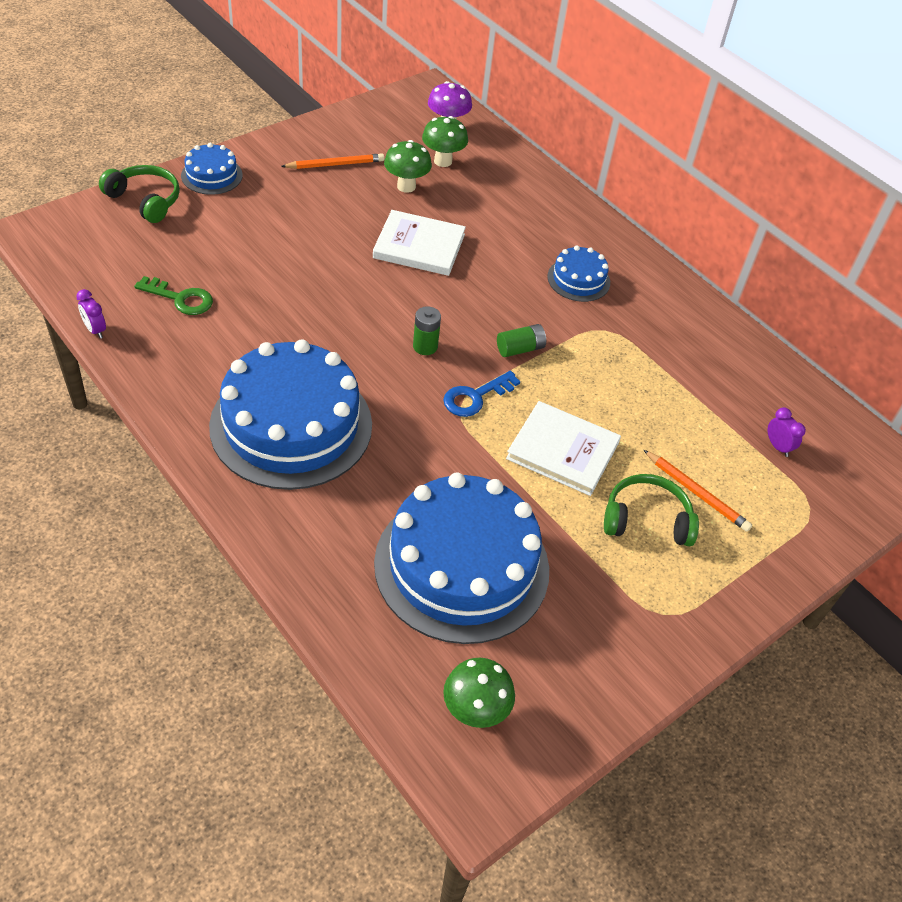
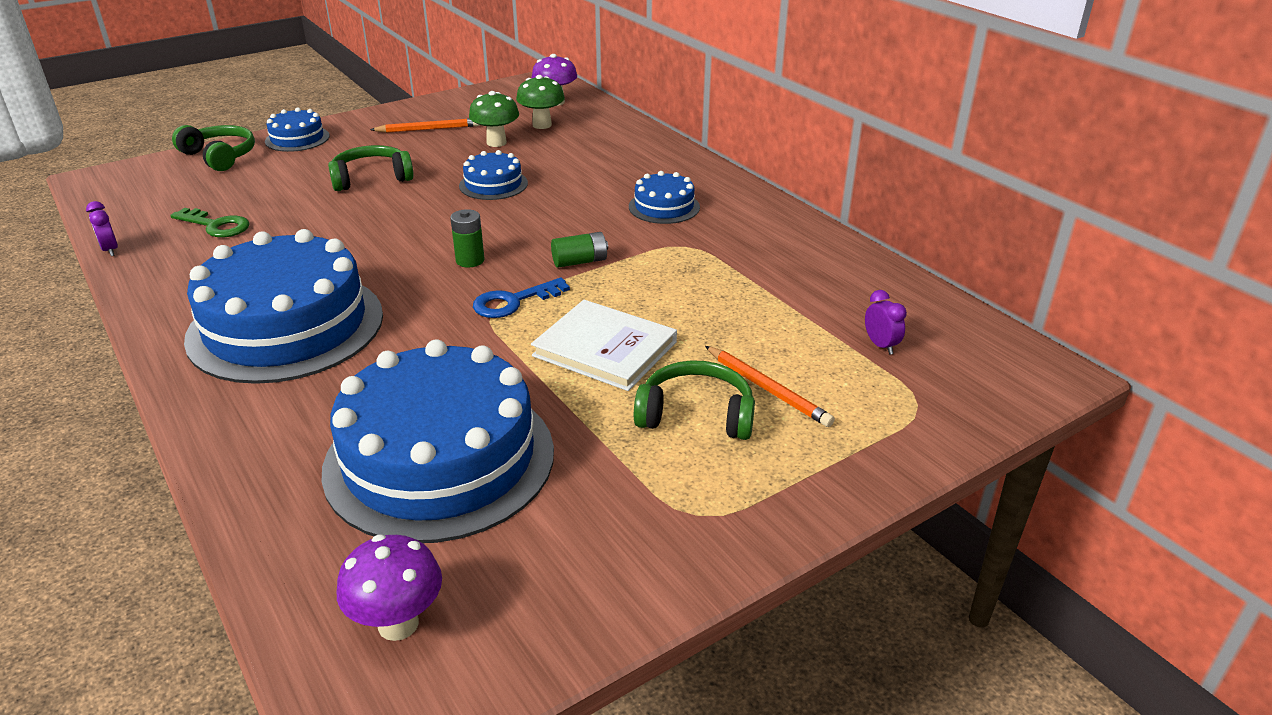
camera: 10 degrees right, 15 degrees down
white book [373,210,466,276] -> blue cake [459,150,528,200]
green mushroom [443,658,515,728] -> purple mushroom [337,534,442,641]
none -> green headphones [328,145,414,191]

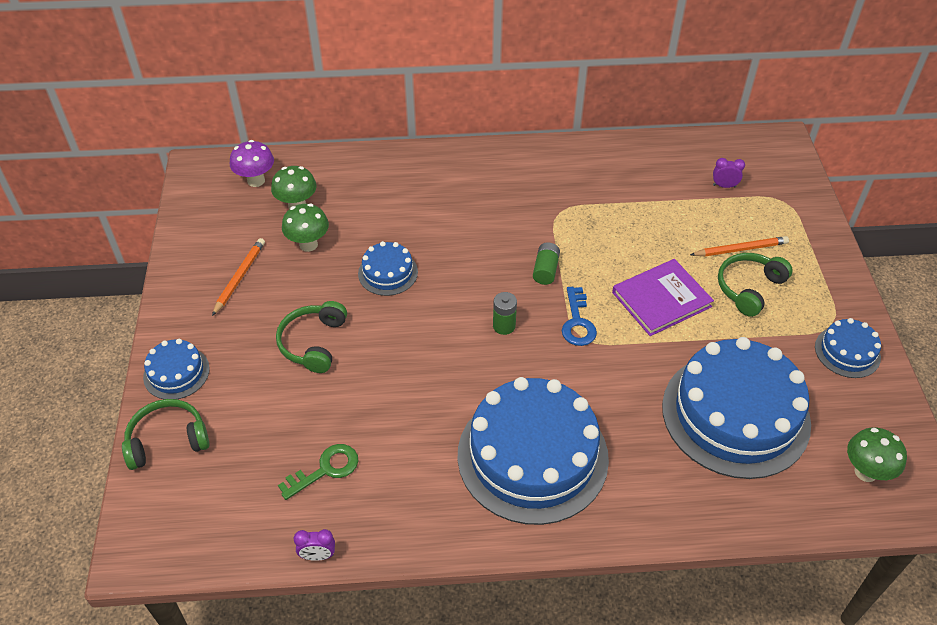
camera: 60 degrees left, 15 degrees up
purple mushroom [337,534,442,641] -> green mushroom [847,427,907,482]
white book [531,300,677,391] -> purple book [612,259,714,336]
blue cake [629,171,700,224] -> blue cake moved to [815,318,881,378]

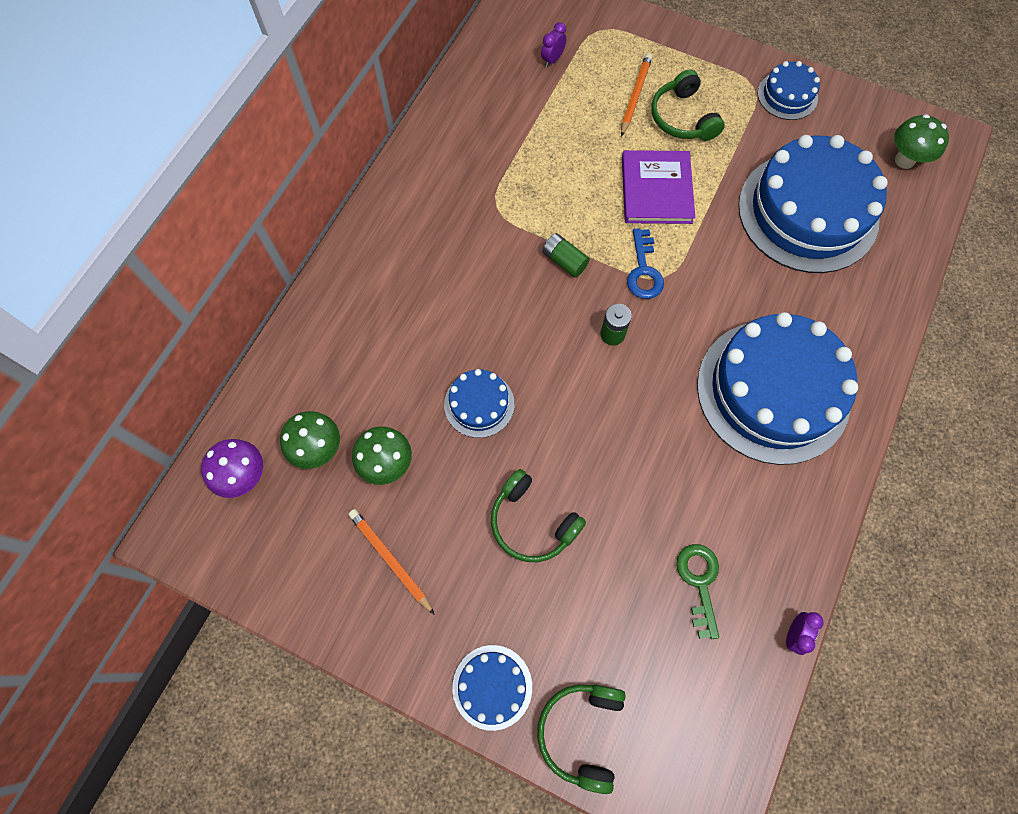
camera: 60 degrees left, 20 degrees up
blue key [562,287,597,346] -> blue key turned 60 degrees clockwise [627,228,664,299]

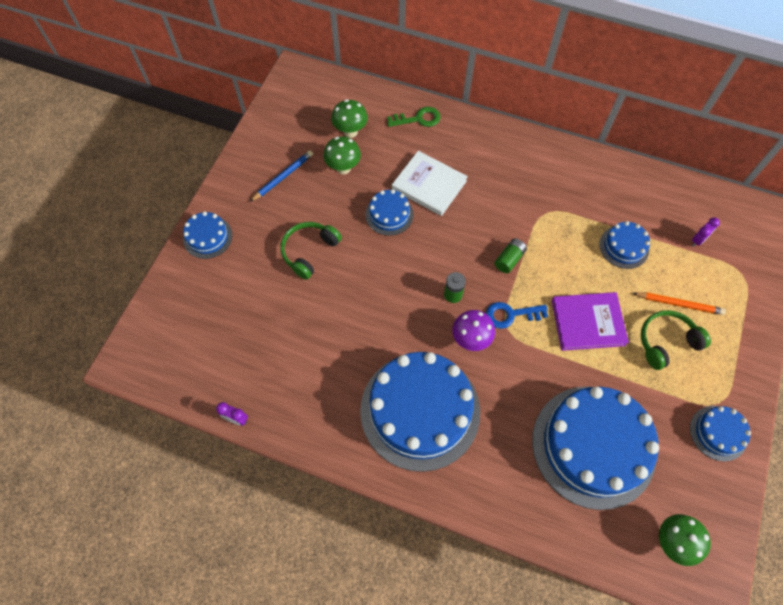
camera: 85 degrees right, 5 degrees down
purple mushroom [201,439,263,498] -> purple mushroom moved to [452,310,495,351]
orange pencil [348,509,435,615] -> blue pencil [250,150,313,202]
green headphones [537,684,626,794] -> none
purple clock [541,22,566,67] -> purple clock turned 105 degrees clockwise [692,217,720,247]
green key [676,544,719,639] -> green key moved to [387,107,441,127]
none -> white book [392,151,468,216]
none -> blue cake [599,221,650,269]

